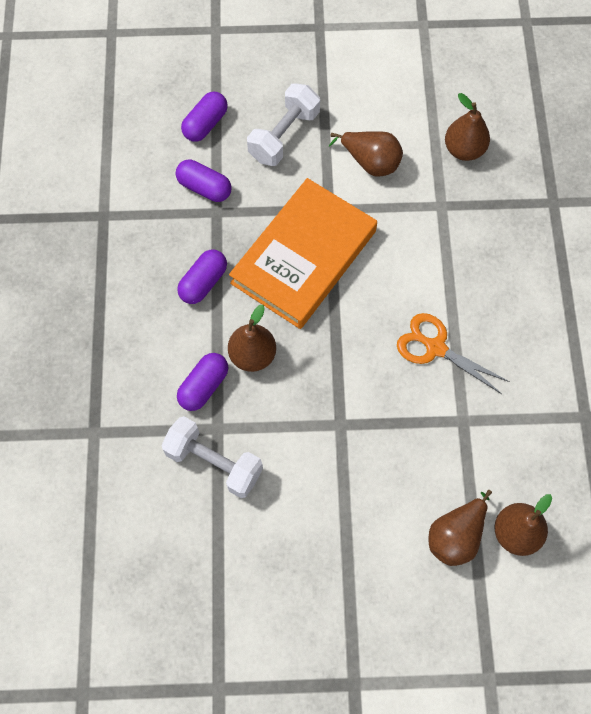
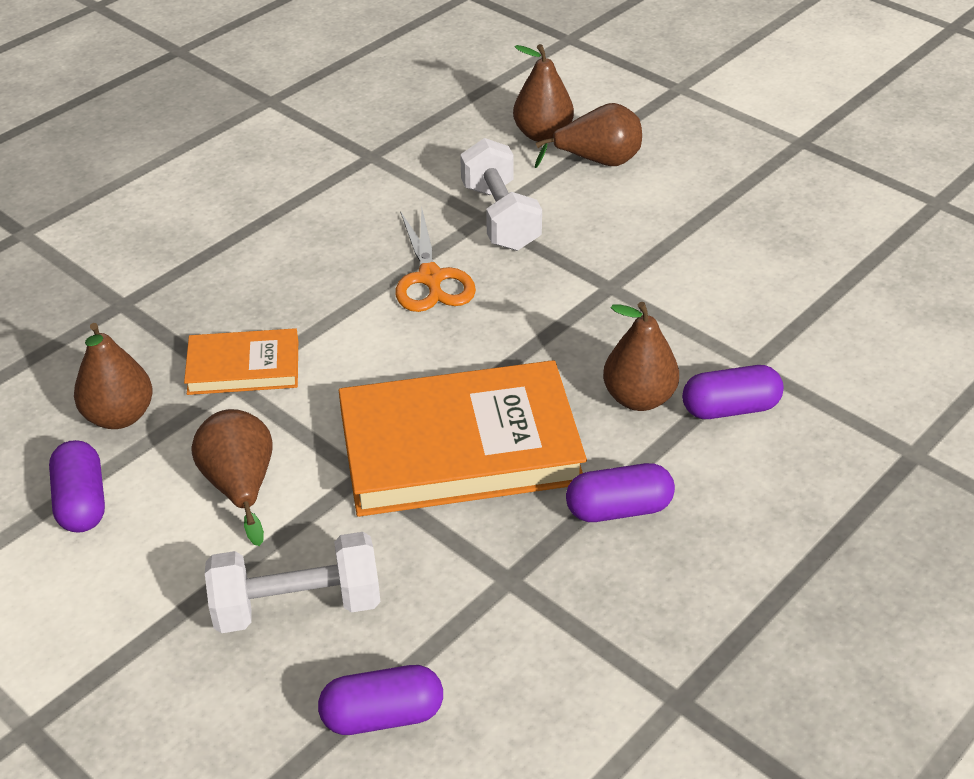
camera: 135 degrees left, 25 degrees down
white dumbbell [161,416,263,498] -> white dumbbell moved to [460,138,542,251]
purple capsule [176,160,232,202] -> purple capsule moved to [49,440,105,533]
none -> orange book [184,328,298,395]

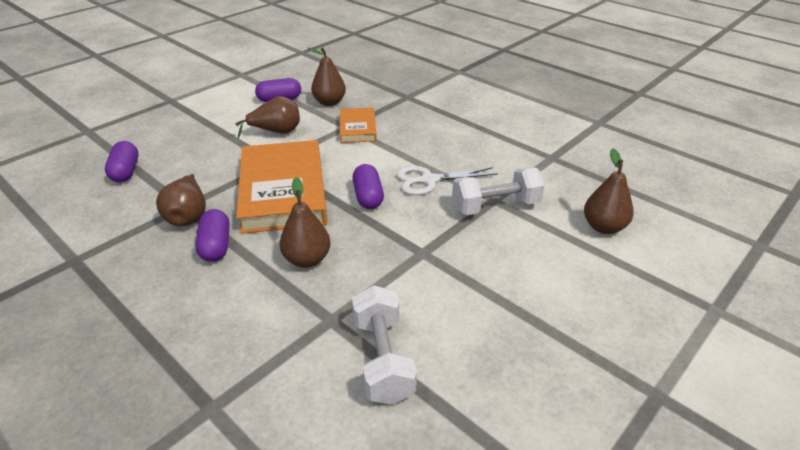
camera: 90 degrees right, 5 degrees down
white dumbbell [205,532,380,633] -> white dumbbell moved to [352,285,417,405]
orange scissors [396,209,476,312] -> white scissors [396,166,497,195]
brown pear [535,103,642,168] -> brown pear moved to [156,174,206,226]
purple capsule [682,365,784,419] -> purple capsule moved to [352,164,384,209]

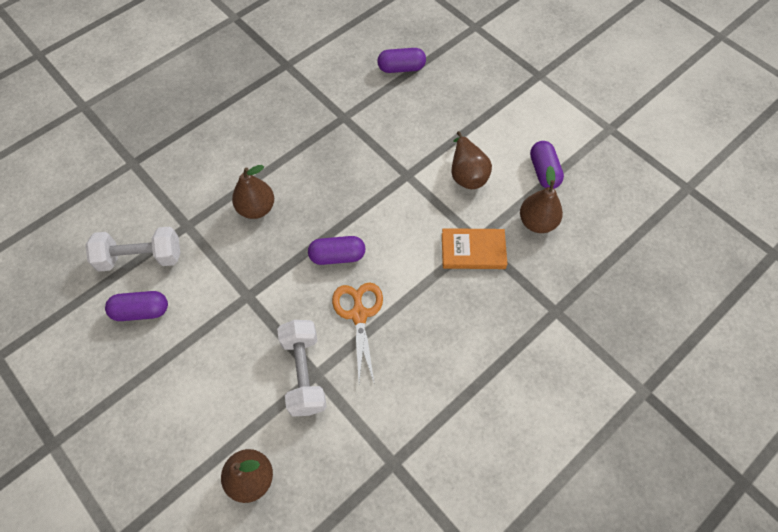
camera: 95 degrees right, 25 degrees up
brown pear [156,174,206,226] -> none
purple capsule [196,209,230,262] -> purple capsule moved to [105,291,168,321]
orange book [236,140,327,234] -> none
white scissors [396,166,497,195] -> orange scissors [332,282,383,382]

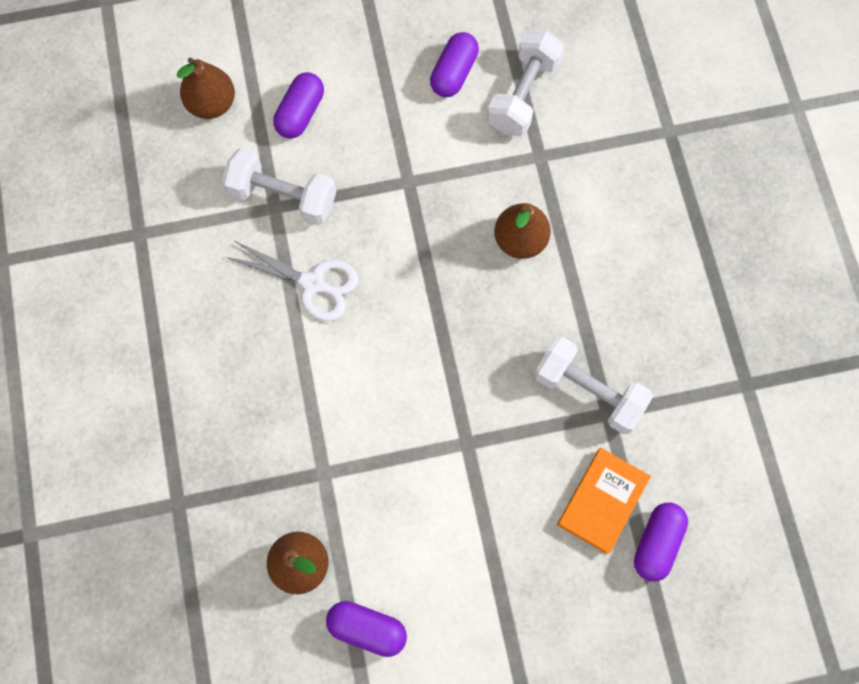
camera: 120 degrees right, 10 degrees up
purple capsule [308,236,365,265] -> purple capsule moved to [273,72,324,139]
orange scissors [332,282,383,382] -> white scissors [226,240,358,321]
orange book [442,228,508,269] -> orange book moved to [557,448,651,554]
brown pear [452,131,492,189] -> none
none -> white dumbbell [534,336,653,434]

